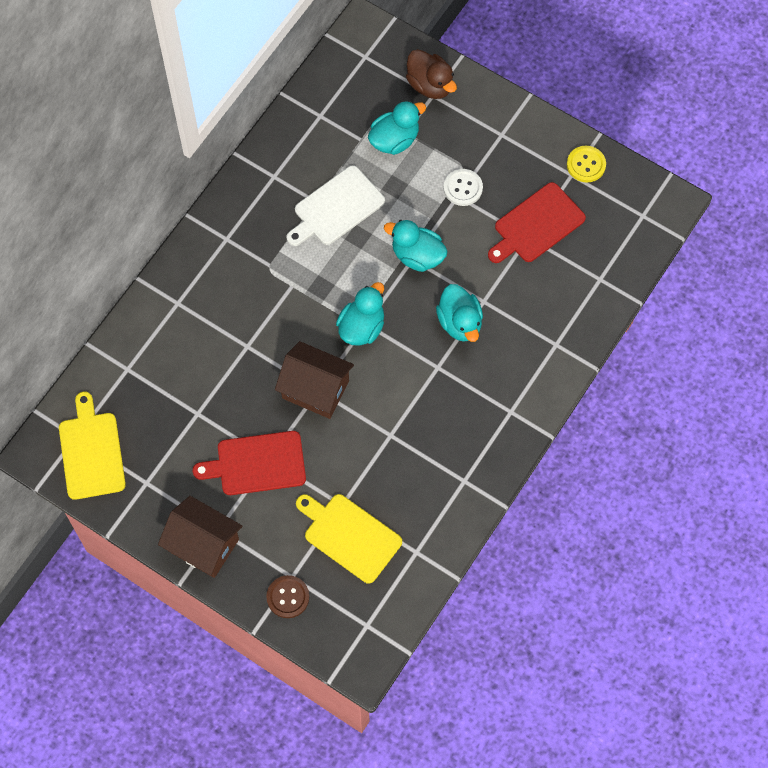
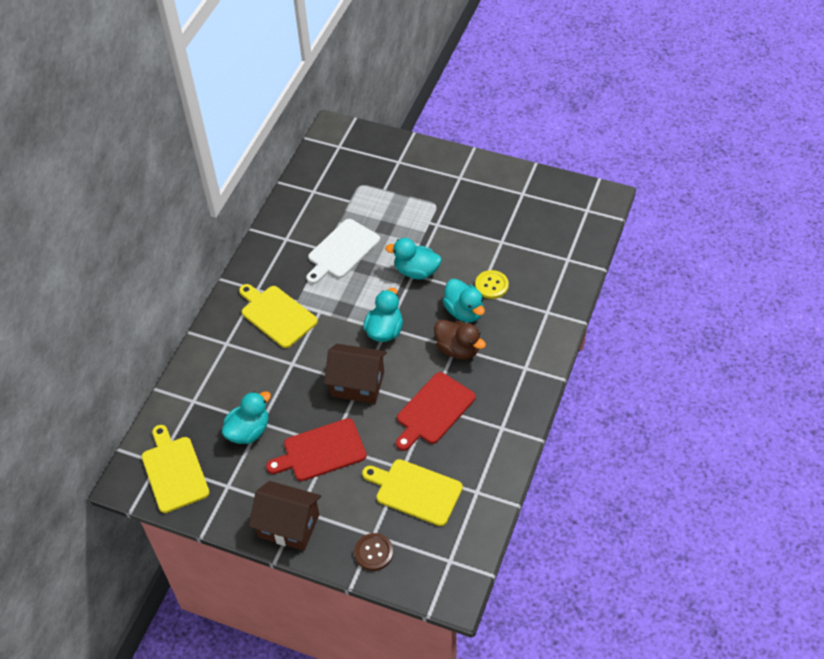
camera: 10 degrees left, 15 degrees down
turquoise duck [368,101,426,155] -> turquoise duck moved to [222,391,271,444]
brown duck [406,49,457,99] -> brown duck moved to [434,320,486,359]
white button [444,169,483,206] -> none
red cutting board [488,182,586,263] -> red cutting board moved to [396,372,476,451]
yellow button [567,146,606,182] -> yellow button moved to [475,270,509,299]
none -> yellow cutting board [239,284,318,348]

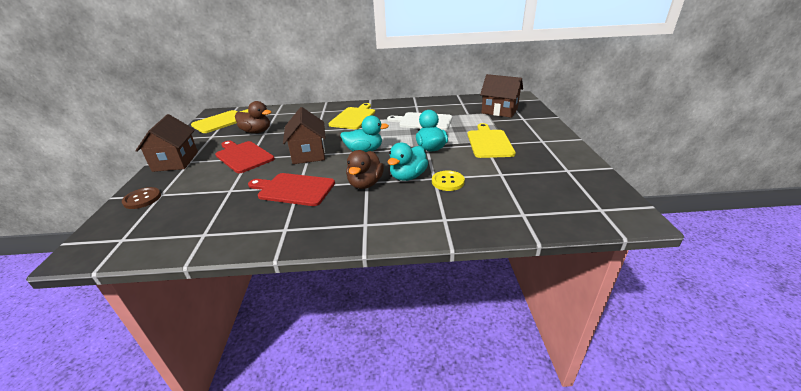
camera: 65 degrees right, 20 degrees down
turquoise duck [222,391,271,444] -> brown duck [235,101,271,133]
yellow cutting board [362,459,463,526] -> yellow cutting board moved to [467,123,516,158]
none -> brown house [480,74,523,118]

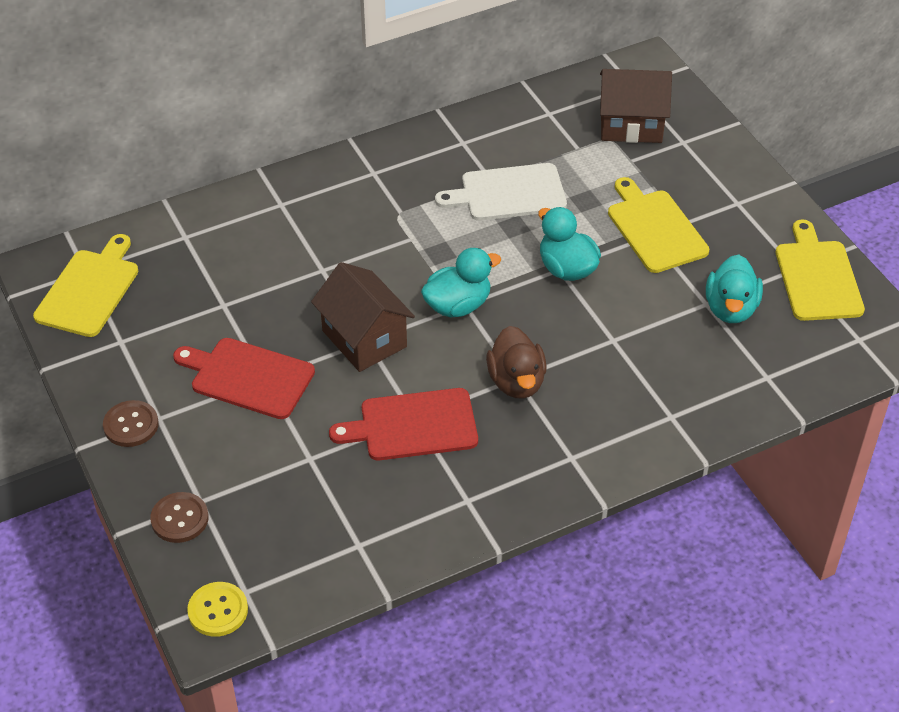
camera: 25 degrees left, 15 degrees up
brown house [135,114,198,172] -> brown button [103,400,159,447]
brown duck [235,101,271,133] -> none
yellow cutting board [328,103,375,129] -> yellow cutting board moved to [776,220,865,321]
turquoise duck [388,142,428,181] -> turquoise duck moved to [706,254,763,323]
yellow button [432,170,465,191] -> yellow button moved to [187,582,248,637]

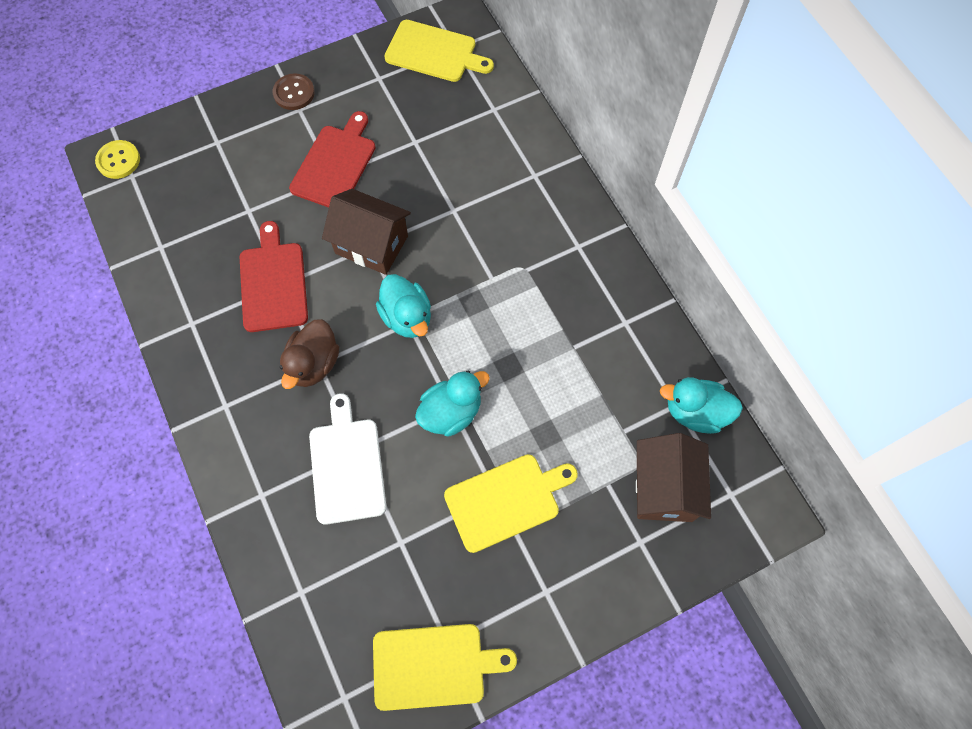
camera: 90 degrees right, 20 degrees up
brown button [150,492,209,543] -> none
brown house [311,262,415,372] -> brown house turned 60 degrees clockwise [322,189,411,275]
white cutting board [435,163,567,221] -> white cutting board moved to [309,393,387,525]
brown duck [486,326,547,398] -> brown duck turned 60 degrees counterclockwise [280,319,339,389]
turquoise duck [706,254,763,323] -> turquoise duck moved to [660,377,743,434]

